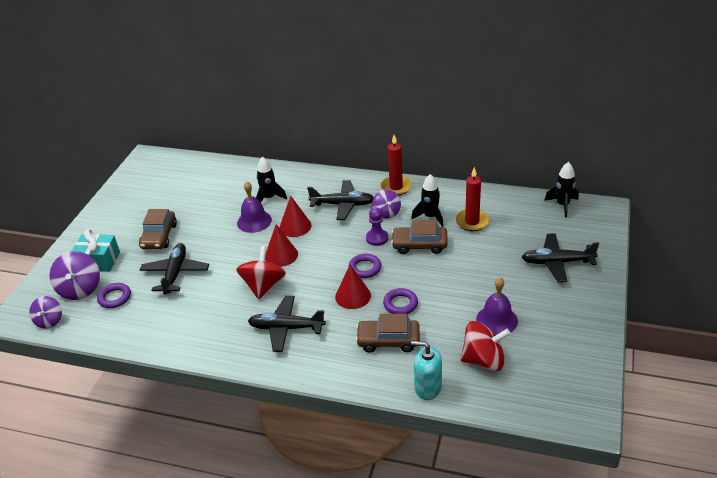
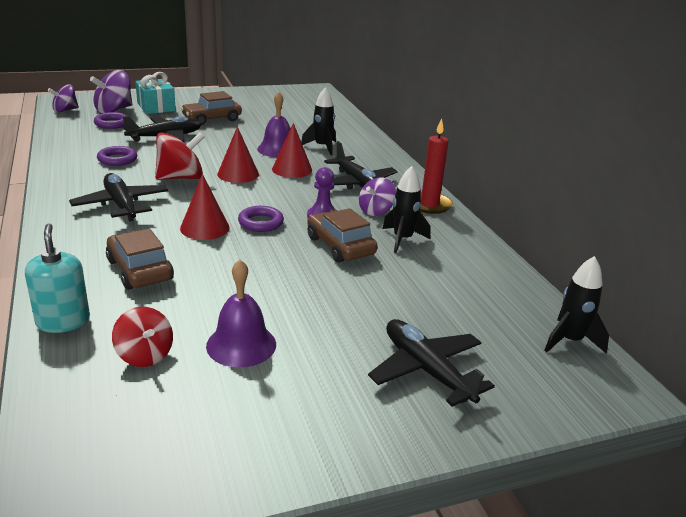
camera: 50 degrees right, 10 degrees down
purple ring [383,288,418,314] -> purple ring moved to [97,146,137,166]
red candle [455,167,489,231] -> none
red spinning top [460,321,511,371] -> red spinning top [112,307,173,367], size x0.65

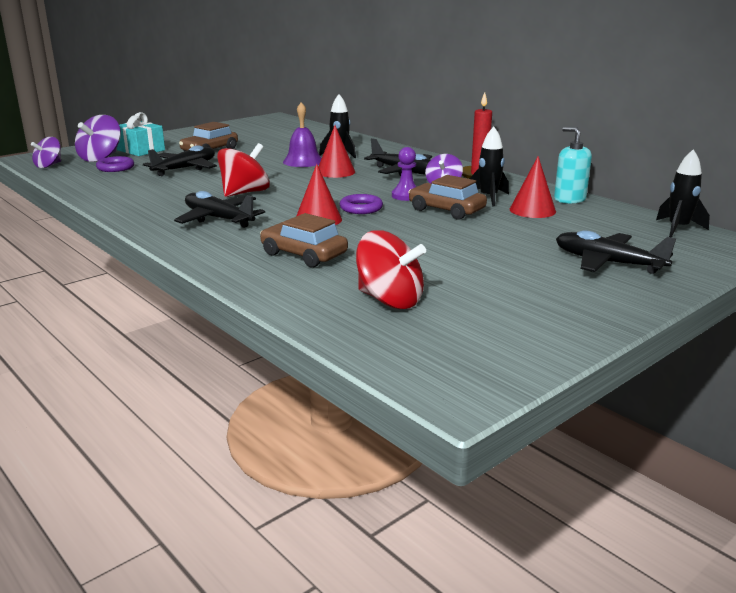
camera: 20 degrees left, 5 degrees down
turquoise soap dispenser [25,223,90,333] -> turquoise soap dispenser moved to [554,127,592,204]
purple ring [97,146,137,166] -> none
red spinning top [112,307,173,367] -> red spinning top [356,230,426,309], size x1.54
purple bell [206,259,276,367] -> none
red cone [217,126,259,183] -> red cone moved to [510,156,556,218]

